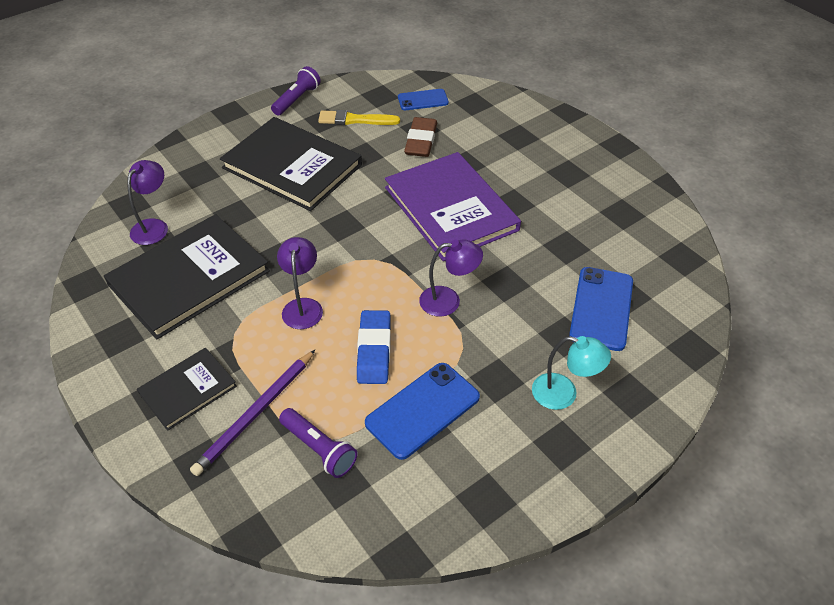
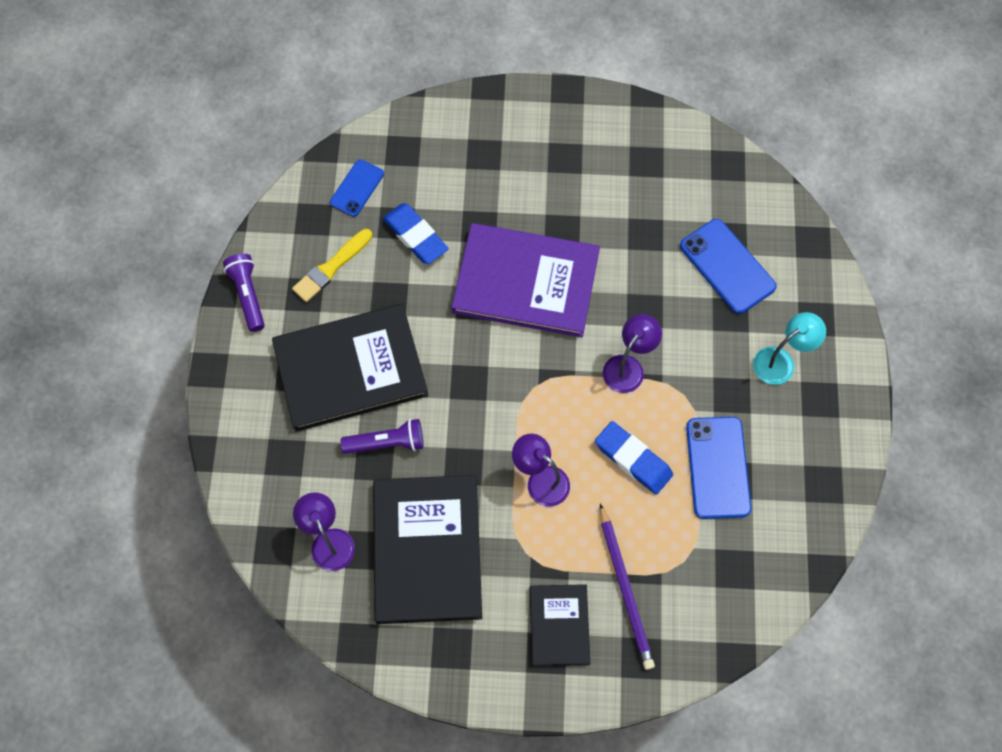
camera: 50 degrees left, 20 degrees up
purple flashlight [279,408,358,478] -> purple flashlight moved to [341,419,424,454]
brown eraser [404,117,437,157] -> blue eraser [383,203,449,264]

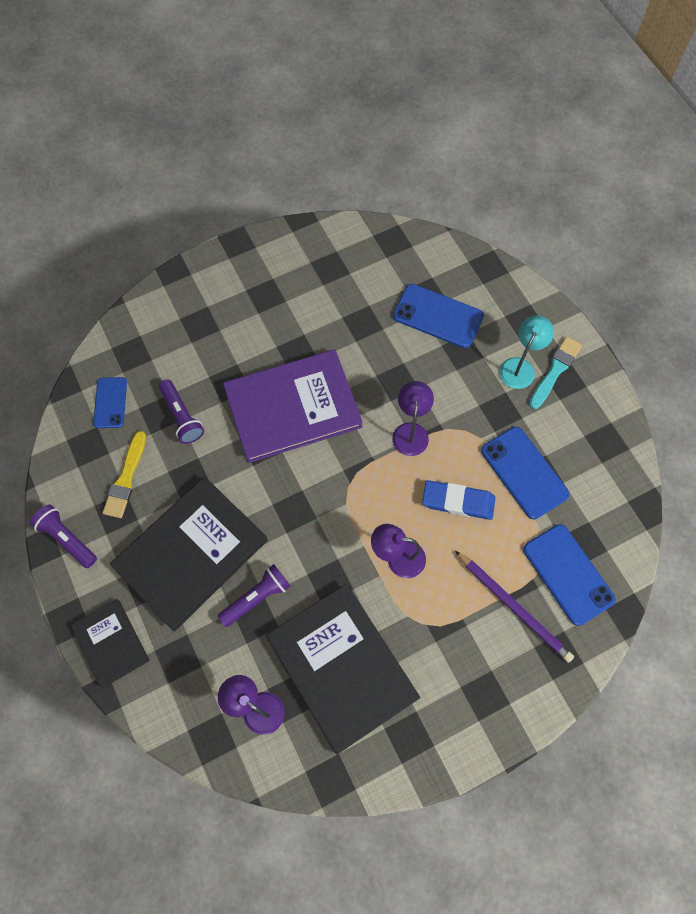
camera: 30 degrees left, 0 degrees up
blue eraser [383,203,449,264] -> purple flashlight [159,379,204,444]
black book [530,584,590,666] -> black book moved to [71,599,150,688]
none -> blue phone [523,524,616,626]
none -> turquoise brush [529,337,582,409]

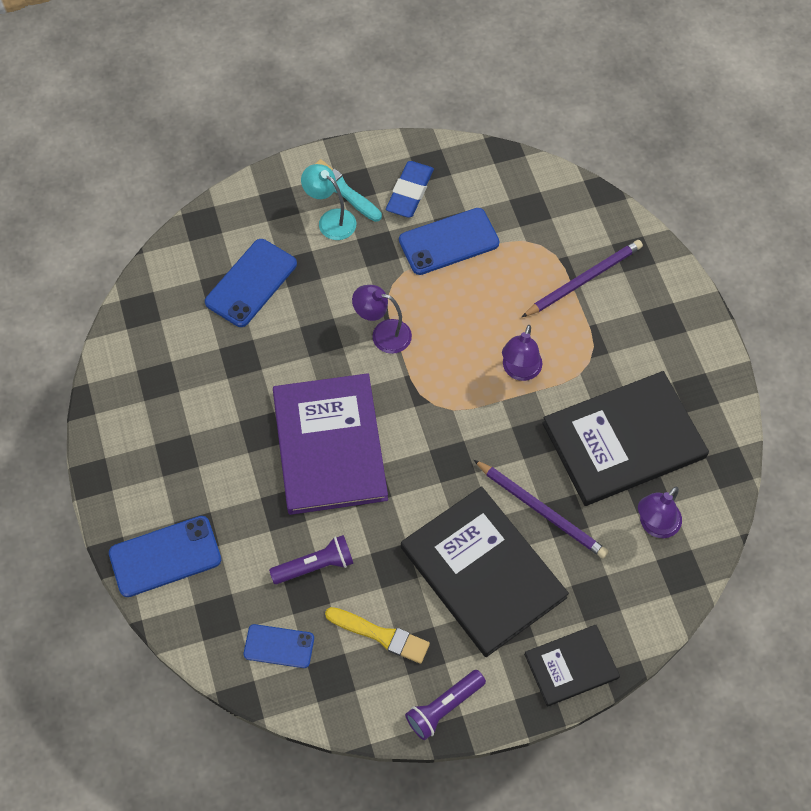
camera: 80 degrees left, 5 degrees down
purple flashlight [218,564,290,627] -> purple pencil [474,460,609,559]
blue eraser [422,480,495,520] -> blue eraser moved to [386,161,434,218]
blue phone [523,524,616,626] -> blue phone moved to [109,516,221,597]

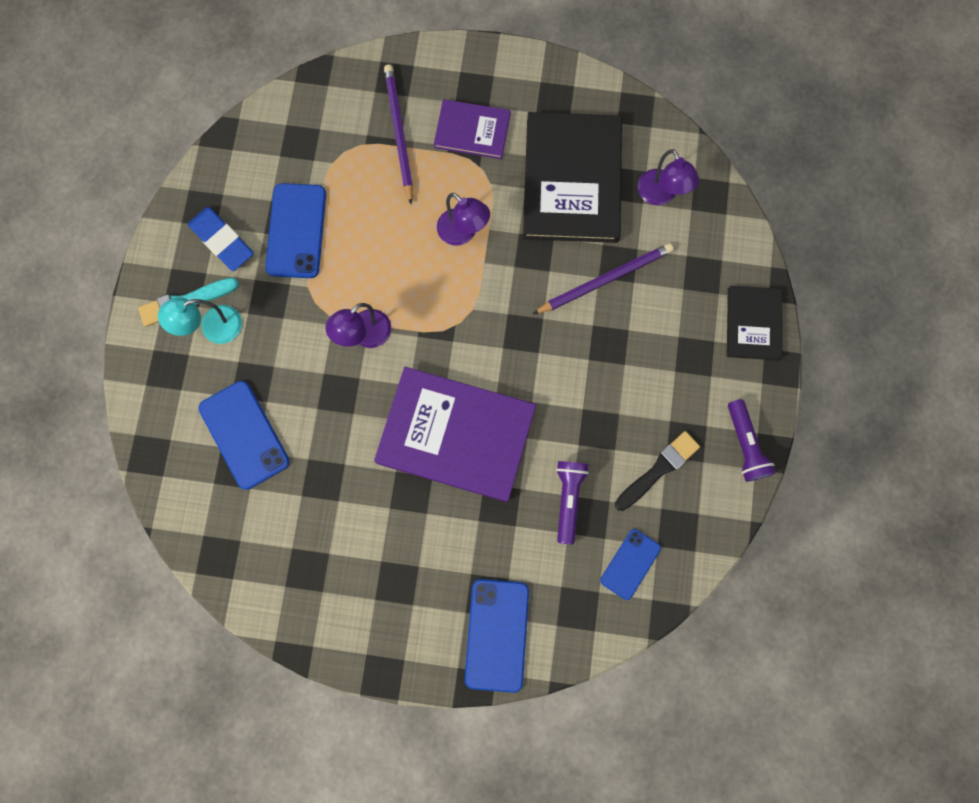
camera: 65 degrees left, 15 degrees up
yellow brush [325,607,430,664] -> black brush [615,431,700,511]
black book [401,486,569,657] -> none
none -> purple book [434,99,511,159]

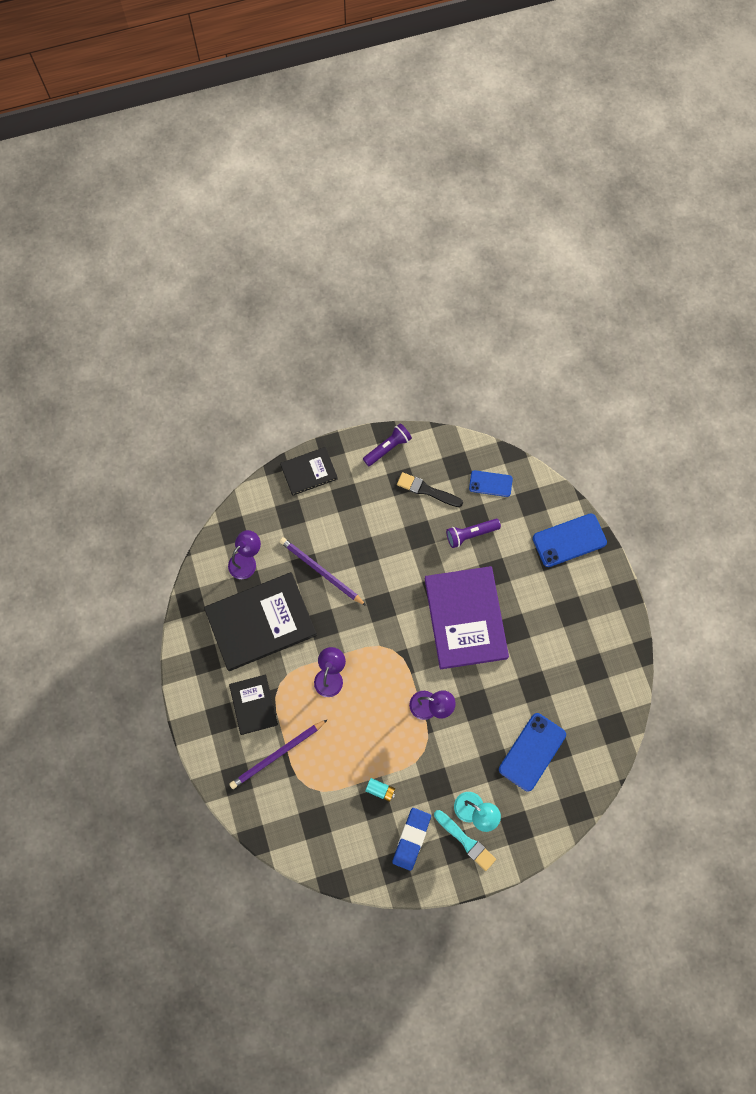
camera: 115 degrees left, 5 degrees down
blue phone [265,183,326,278] -> turquoise battery [365,778,395,802]
purple book [434,99,511,159] -> black book [229,675,278,735]

